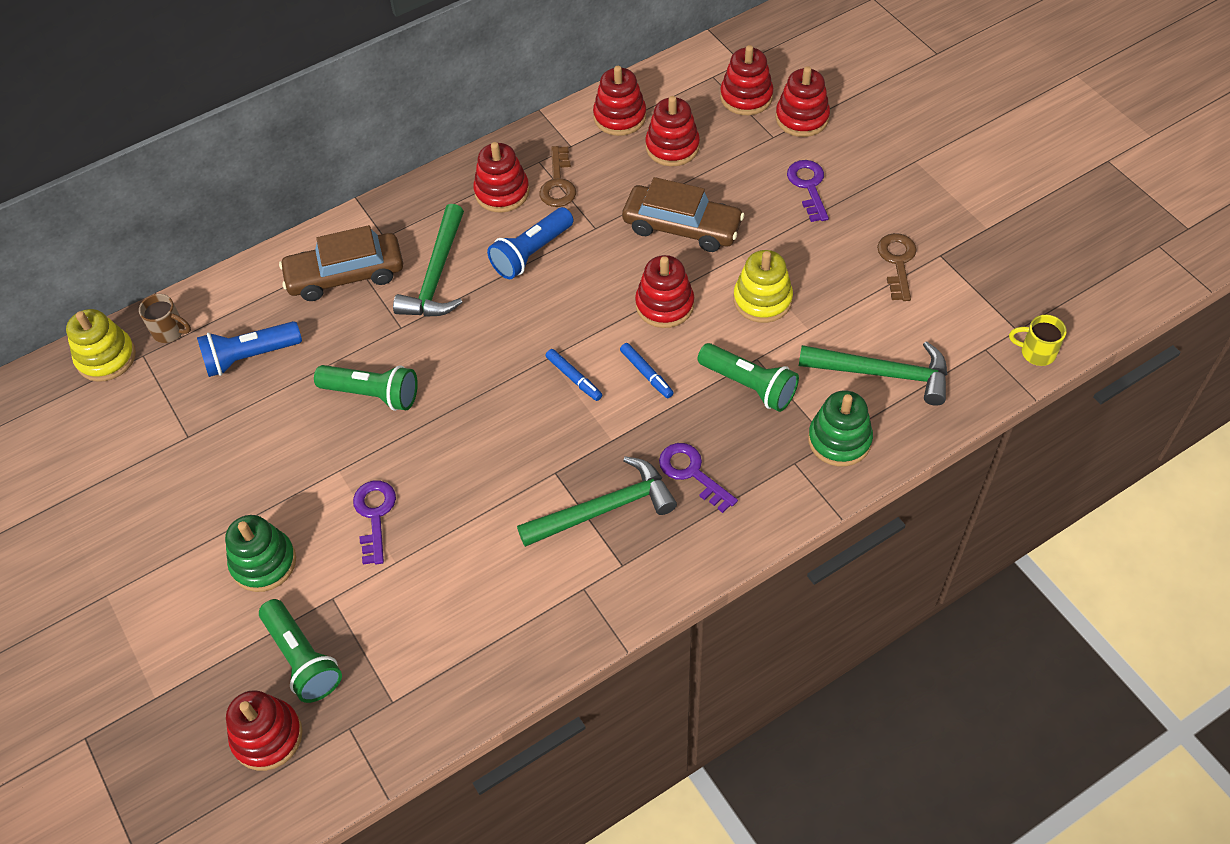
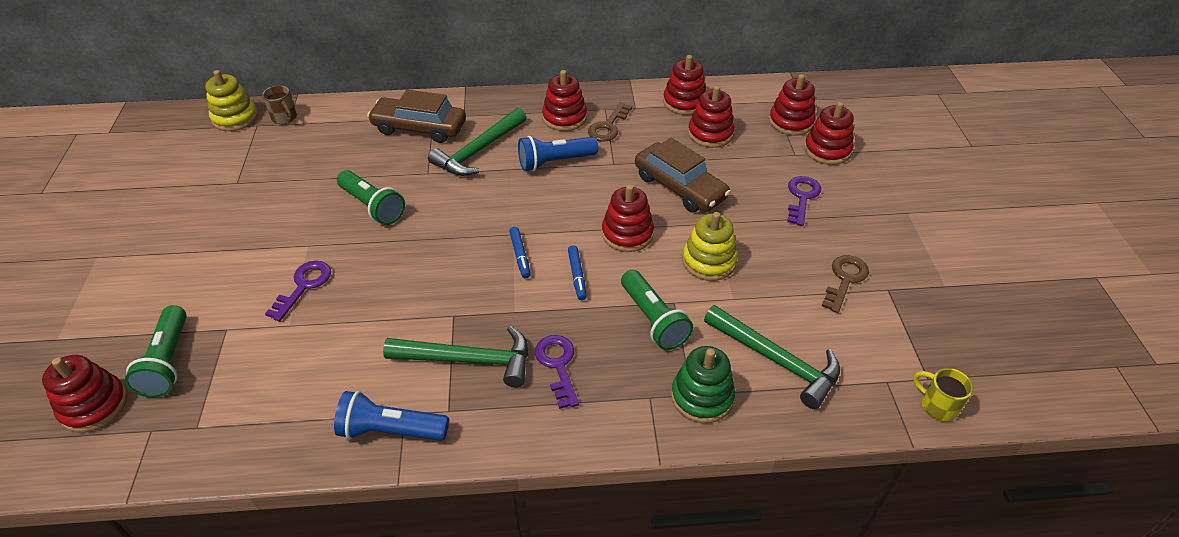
camera: 25 degrees right, 10 degrees down
blue flashlight [197,321,302,377] -> blue flashlight moved to [334,391,449,441]
green stacking toy [225,515,296,592] -> none

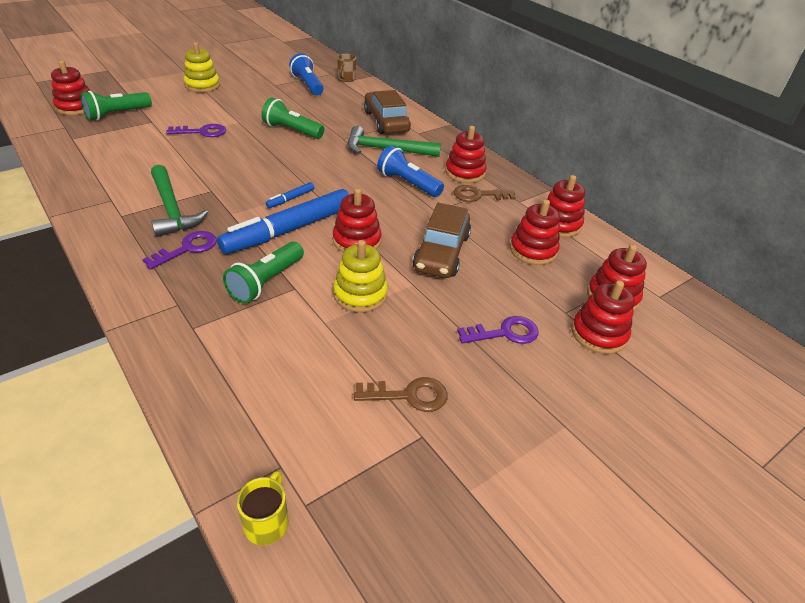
camera: 55 degrees right, 5 degrees down
yellow stacking toy [205,70,258,131] -> yellow stacking toy moved to [184,42,220,92]
blue flashlight [334,391,449,441] -> blue flashlight moved to [289,53,324,95]
green flashlight [337,170,405,225] -> green flashlight turned 105 degrees clockwise [261,98,324,139]
blue marker [568,245,587,300] -> blue marker [217,189,349,254], size x2.41
green stacking toy [671,346,735,423] -> none
green hammer [704,305,840,409] -> none

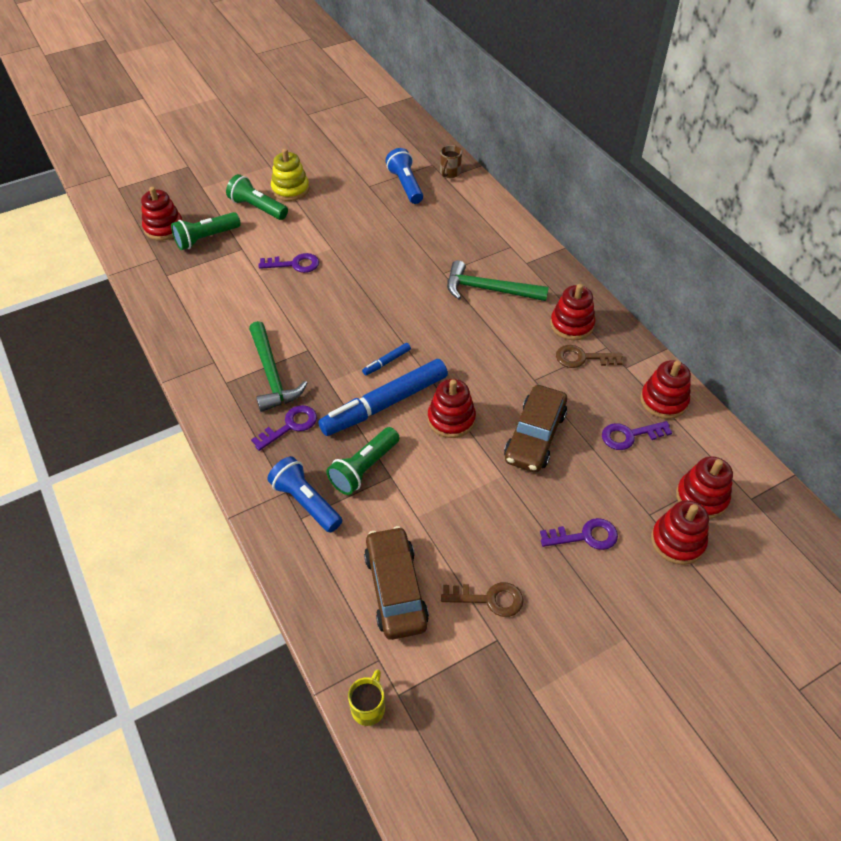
camera: 10 degrees right, 10 degrees up
green flashlight [261,98,324,139] -> green flashlight moved to [226,174,288,220]
yellow stacking toy [333,240,388,313] -> none
brown car [364,90,411,134] -> brown car moved to [364,526,429,640]
blue flashlight [377,145,444,197] -> blue flashlight moved to [267,456,342,533]
red stacking toy [510,199,560,265] -> purple key [602,421,672,450]

